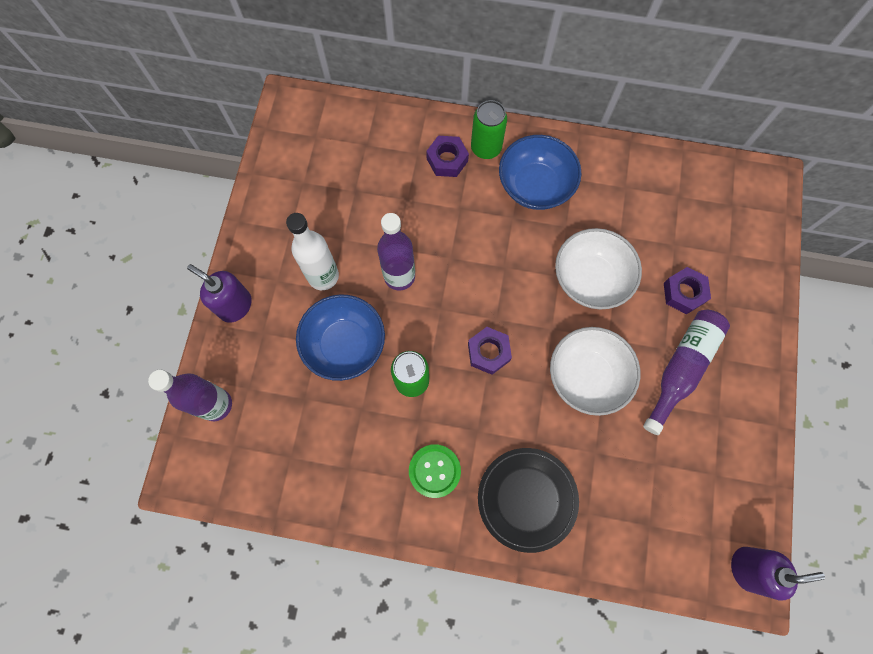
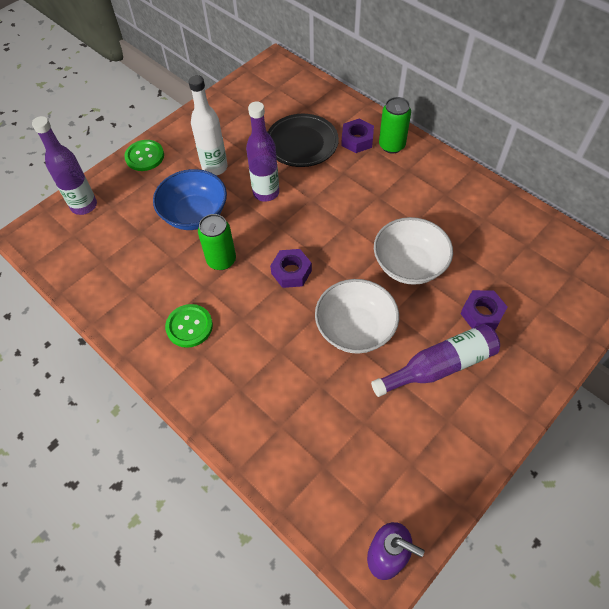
camera: 35 degrees right, 15 degrees down
purple soap dispenser [187,264,252,323] -> green button [124,140,164,171]
black plate [478,448,579,553] -> black plate moved to [267,114,339,167]
blue bowl [499,135,581,210] -> none

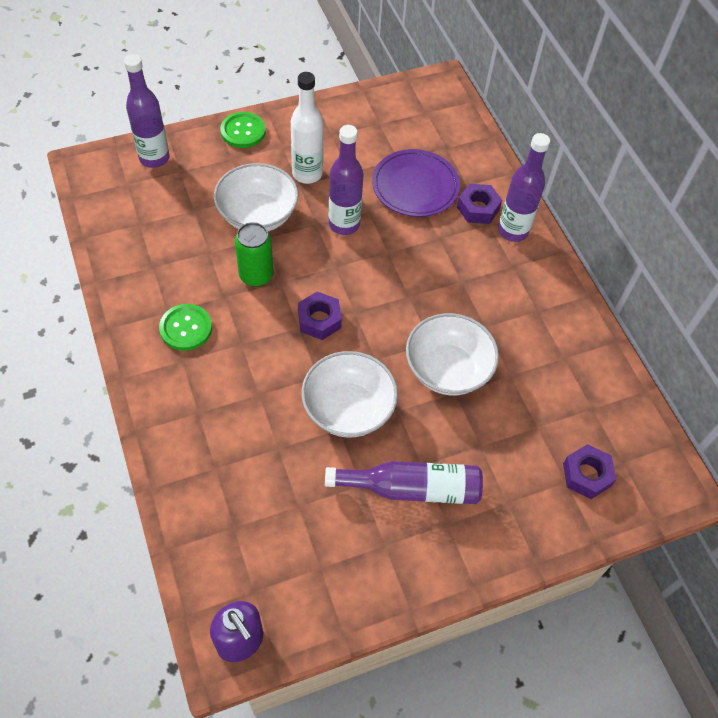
camera: 20 degrees right, 0 degrees up
blue bowl [153,169,227,230] -> white bowl [214,163,299,231]
black plate [267,114,339,167] -> purple plate [372,149,460,217]
green can [379,97,411,154] -> purple bottle [498,133,550,242]
purple nut [460,290,507,331] -> purple nut moved to [563,444,616,499]

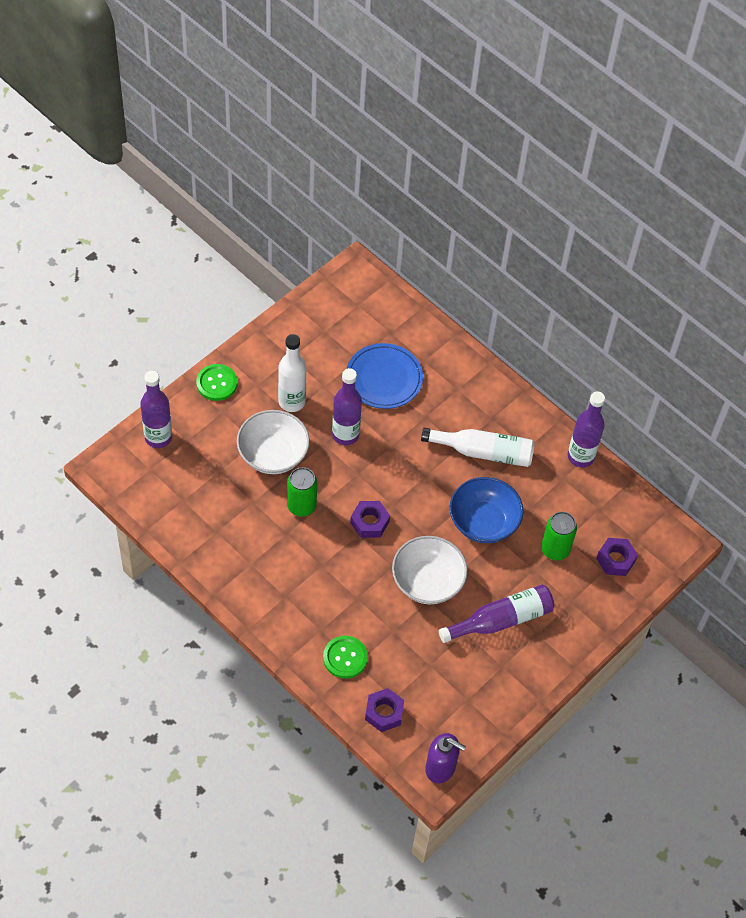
camera: 25 degrees left, 0 degrees up
green button [159,304,212,351] -> green button moved to [323,636,368,679]
purple plate [372,149,460,217] -> blue plate [346,343,423,409]
white bowl [406,313,499,395] -> blue bowl [450,477,524,543]
purple nut [457,184,502,224] -> purple nut moved to [365,688,404,732]
purple bottle [498,133,550,242] -> purple bottle moved to [568,391,605,467]
none -> white bottle [421,428,535,467]
none -> green can [541,511,577,560]

